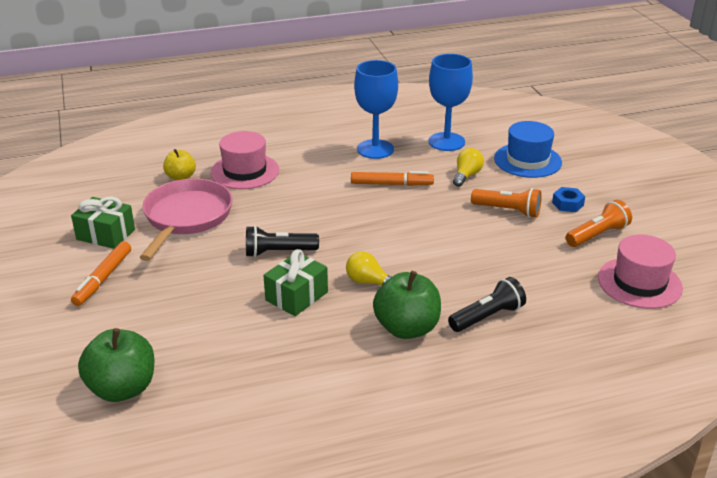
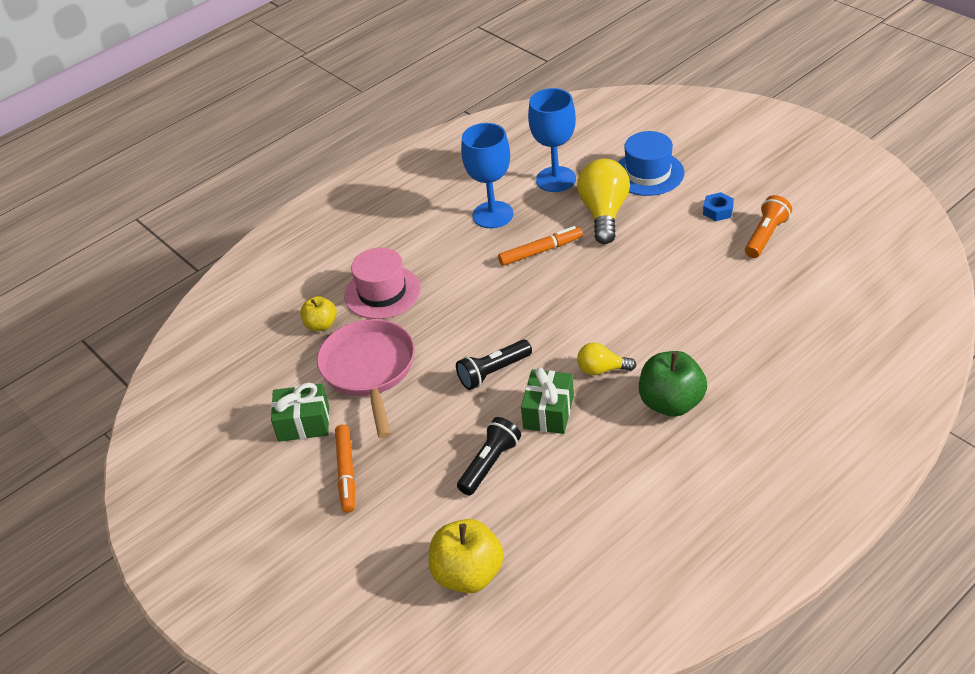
camera: 20 degrees left, 10 degrees up
green apple [78,328,154,402] -> yellow apple [429,519,504,593]
black flashlight [448,277,526,332] -> black flashlight moved to [457,417,521,495]
yellow light bulb [453,148,484,187] -> yellow light bulb [577,159,630,244], size x1.83
orange flashlight [471,188,542,218] -> none
pink hat [598,235,683,309] -> none

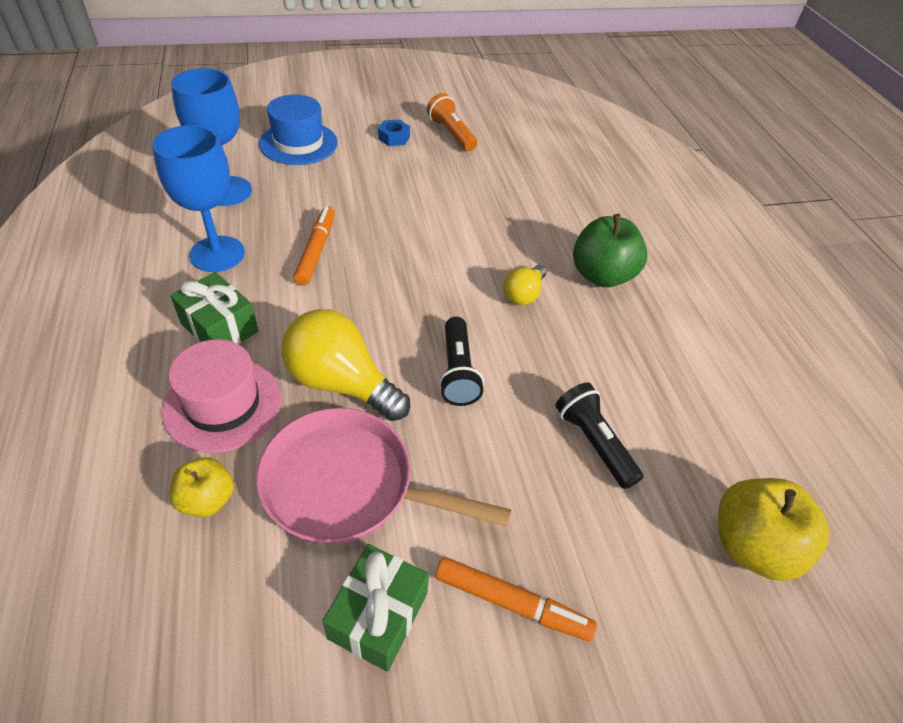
camera: 70 degrees left, 5 degrees up
green gift [521,367,574,434] -> green gift moved to [170,272,259,344]
yellow light bulb [577,159,630,244] -> yellow light bulb moved to [282,309,410,421]

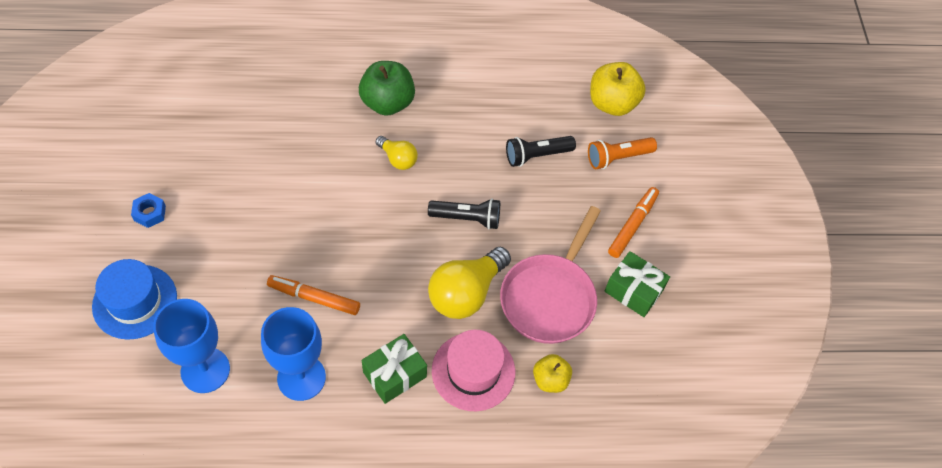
camera: 80 degrees left, 10 degrees up
orange flashlight [427,93,477,151] -> orange flashlight moved to [588,137,657,169]

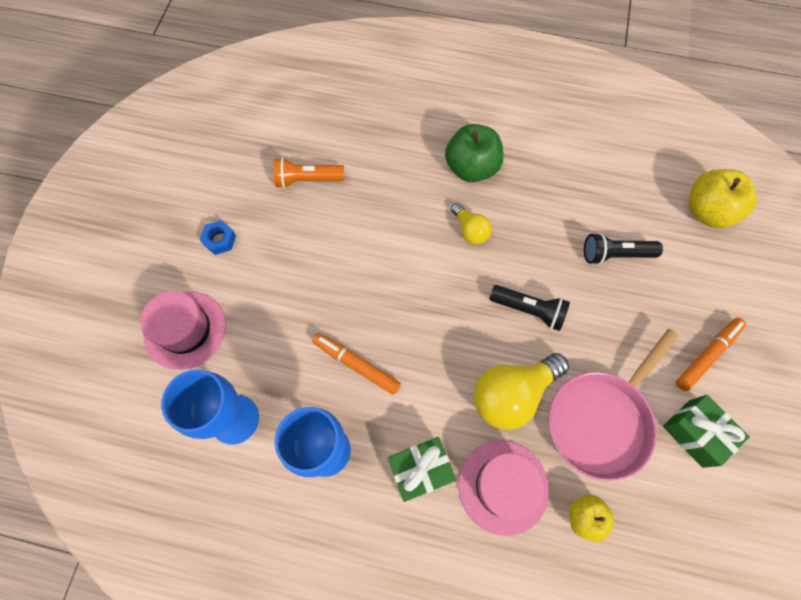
camera: 20 degrees right, 10 degrees up
blue hat [92,259,177,340] -> pink hat [140,291,226,370]
orange flashlight [588,137,657,169] -> orange flashlight moved to [274,157,344,188]

